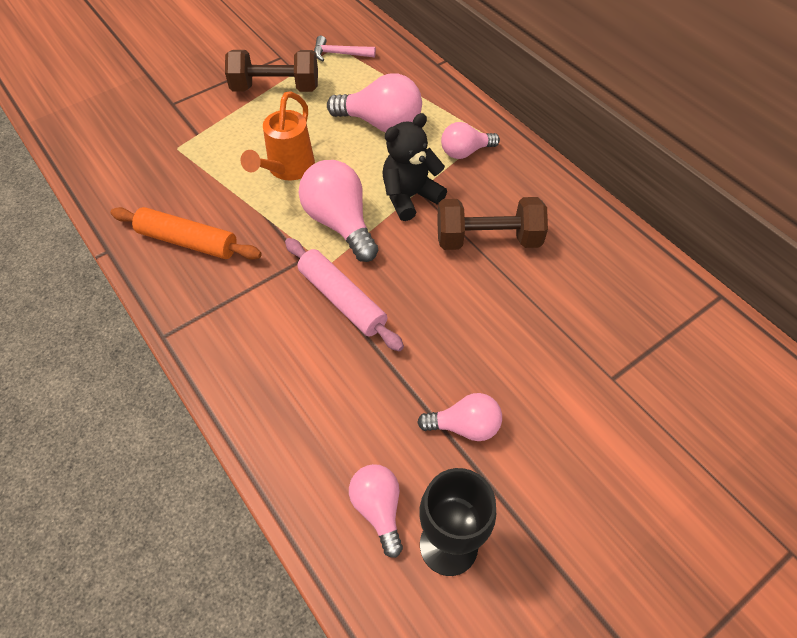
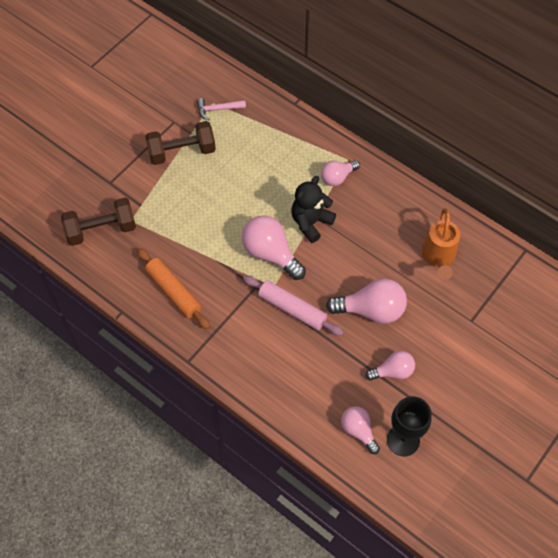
camera: 15 degrees left, 5 degrees up
orange rolling pin [110,207,262,260] -> orange rolling pin turned 45 degrees clockwise [137,248,210,329]
orange watering can [241,91,315,180] -> orange watering can moved to [422,208,460,280]
pink light bulb [327,73,422,132] -> pink light bulb moved to [326,278,407,324]
brown dumbbell [437,197,548,250] -> brown dumbbell moved to [61,198,136,246]

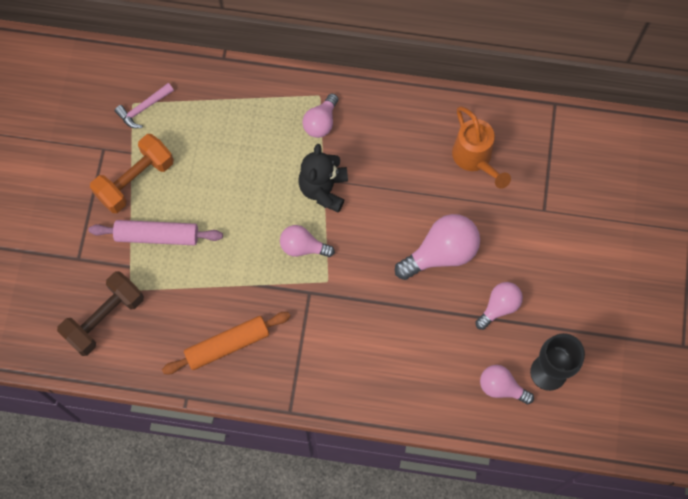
camera: 30 degrees left, 10 degrees up
orange rolling pin [137,248,210,329] -> orange rolling pin turned 45 degrees counterclockwise [162,312,291,374]
brown dumbbell [145,121,216,165] -> orange dumbbell [90,134,174,213]
pink light bulb [242,215,306,280] -> pink light bulb [280,225,335,257], size x0.61
pink rolling pin [243,275,344,336] -> pink rolling pin moved to [89,220,223,245]

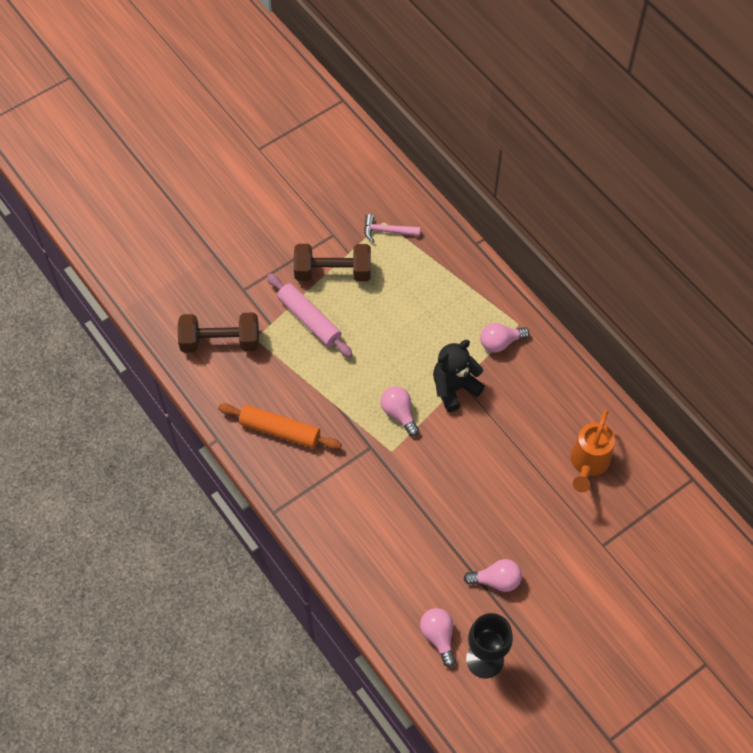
camera: 45 degrees right, 10 degrees down
orange dumbbell [90,134,174,213] -> brown dumbbell [294,244,371,281]
pink light bulb [395,214,480,280] -> none

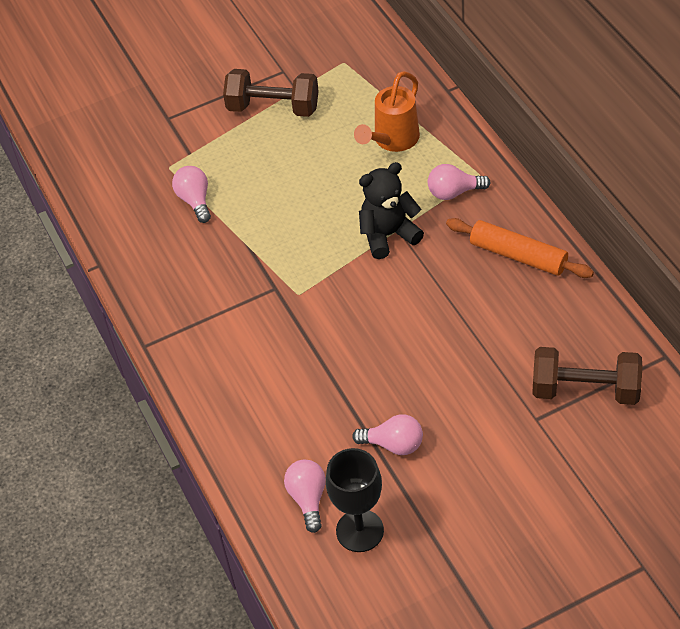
camera: 15 degrees right, 10 degrees down
brown dumbbell [178,313,259,353] -> brown dumbbell moved to [532,347,642,405]
orange rolling pin [218,404,342,449] -> orange rolling pin moved to [446,218,594,278]
pink rolling pin [267,274,353,357] -> none
pink hammer [364,214,420,242] -> none
pink light bulb [380,386,419,436] -> pink light bulb moved to [172,166,211,223]
orange watering can [570,410,615,493] -> orange watering can moved to [354,71,420,152]

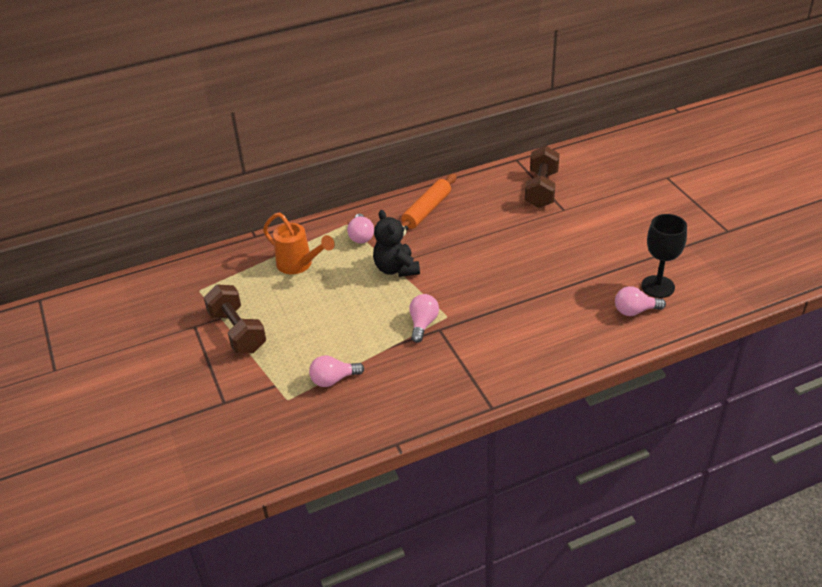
camera: 90 degrees left, 10 degrees down
brown dumbbell [223,69,319,117] -> brown dumbbell turned 45 degrees counterclockwise [204,285,266,353]
pink light bulb [352,414,423,455] -> pink light bulb moved to [410,294,439,343]

